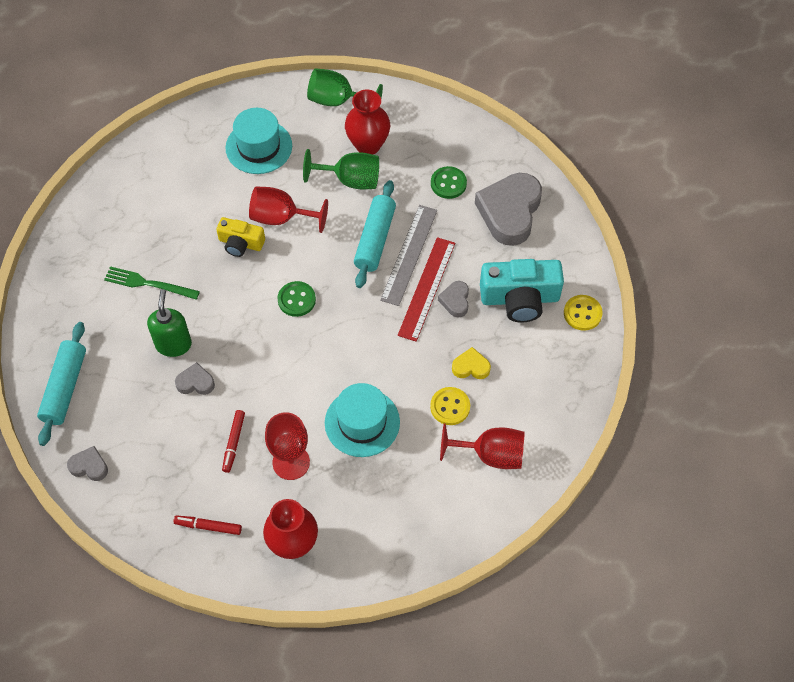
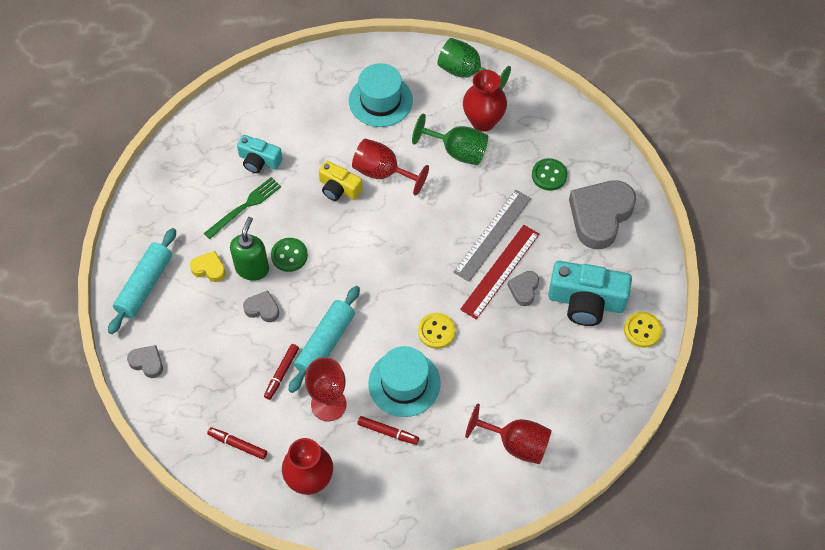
camera: 15 degrees right, 0 degrees up
green fork [104,266,200,300] -> green fork turned 105 degrees clockwise [204,177,281,239]
green button [277,281,316,317] -> green button moved to [271,238,308,272]
turquoise rolling pin [354,180,396,288] -> turquoise rolling pin moved to [288,286,360,393]
yellow button [430,387,470,425] -> yellow button moved to [418,313,456,349]
yellow heart [452,347,491,379] -> yellow heart moved to [190,251,226,282]
none -> turquoise camera [237,135,283,173]
none -> red marker [357,416,419,445]

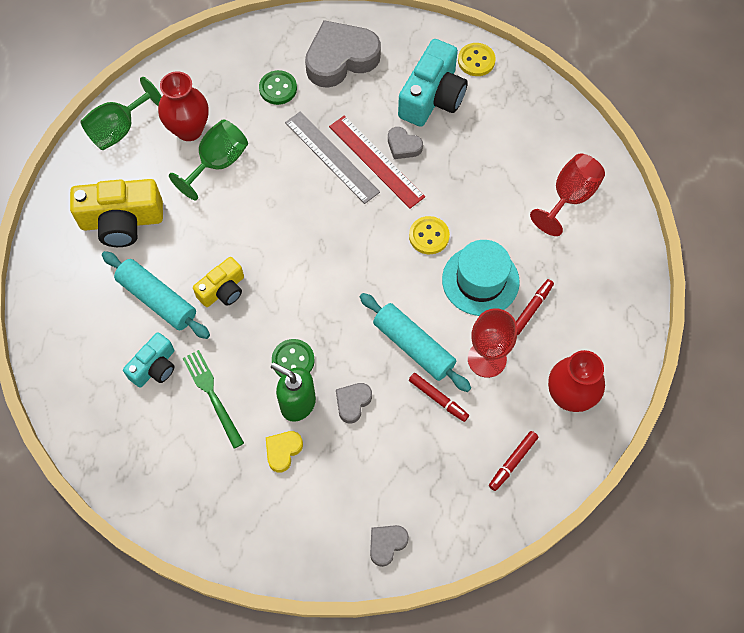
camera: 75 degrees left, 5 degrees up
turquoise rolling pin [108,228,176,334] -> turquoise rolling pin moved to [102,251,210,339]
turquoise hat [349,63,413,127] -> yellow camera [70,179,163,247]
red goblet [352,139,429,196] -> none
grey heart [569,180,636,249] -> grey heart turned 105 degrees clockwise [305,20,381,88]

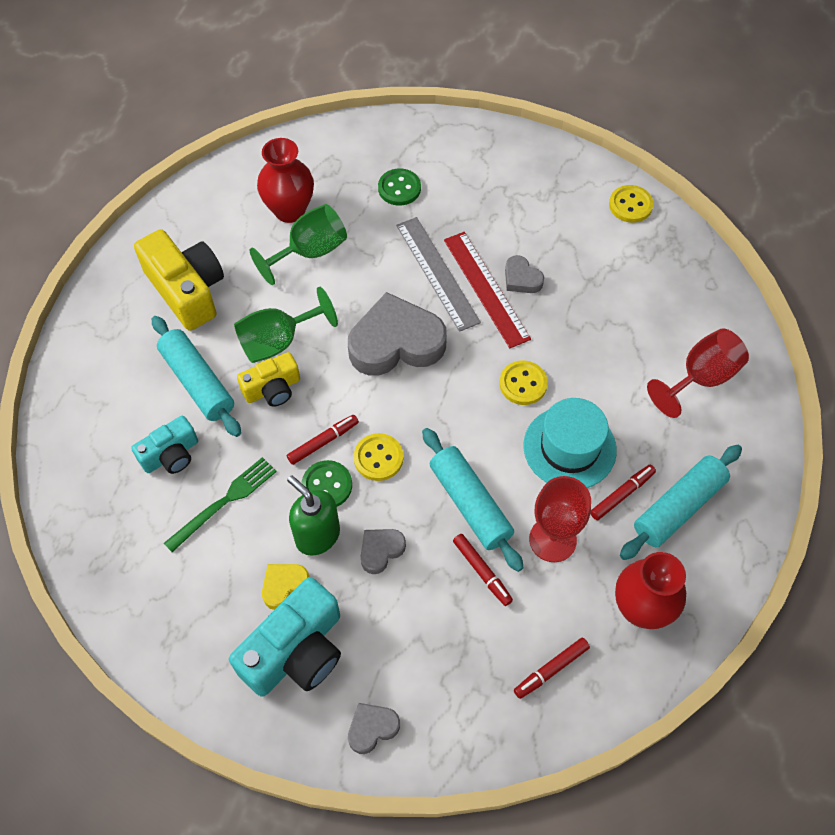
camera: 15 degrees right, 5 degrees down
yellow camera [70,179,163,247] -> yellow camera turned 135 degrees counterclockwise [134,229,224,331]
green goblet [80,77,162,150] -> green goblet moved to [234,287,338,363]
green fork [183,350,244,448] -> green fork turned 60 degrees clockwise [164,457,277,552]
grey heart [305,20,381,88] -> grey heart moved to [348,292,447,376]
turquoise camera [398,39,468,127] -> turquoise camera moved to [229,577,341,697]
none -> red marker [287,415,359,465]
none -> yellow button [354,433,403,481]
none -> turquoise rolling pin [620,445,742,560]

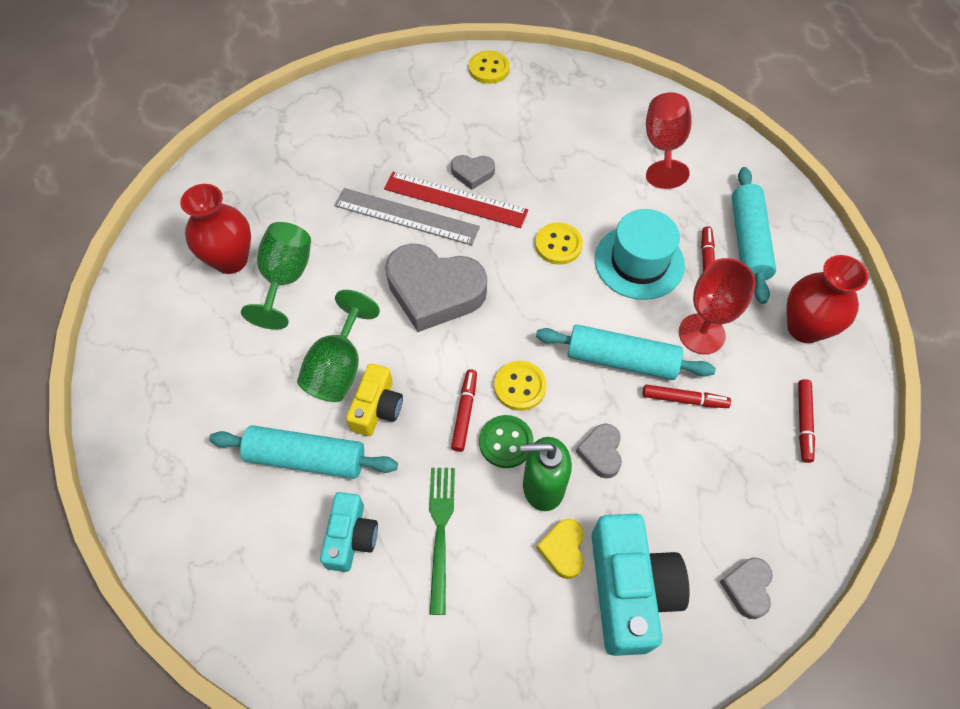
camera: 45 degrees left, 0 degrees up
yellow camera [134,229,224,331] -> none
grey heart [348,292,447,376] -> grey heart turned 105 degrees counterclockwise [385,244,487,332]
green button [378,168,421,206] -> none

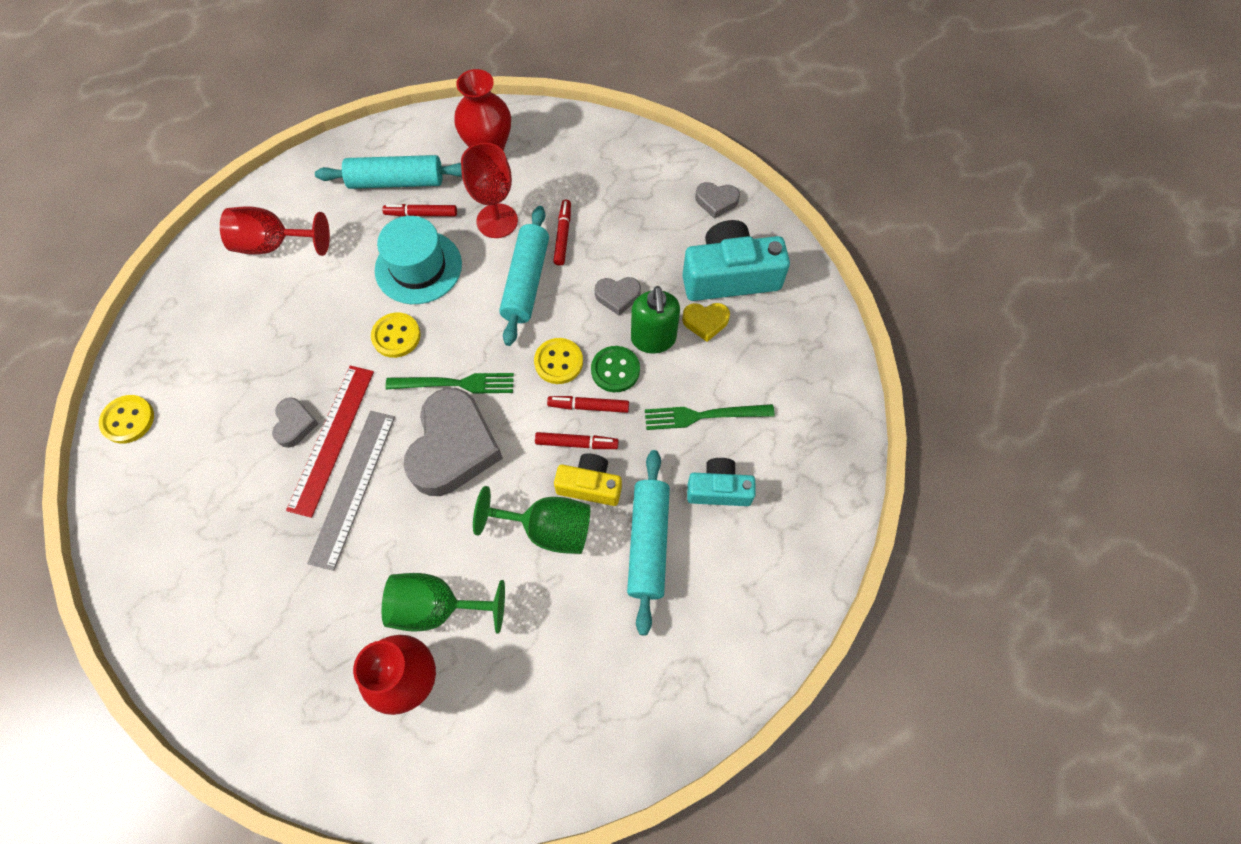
camera: 95 degrees left, 5 degrees up
red marker [798,379,815,463] -> red marker moved to [535,432,619,449]
none -> green fork [386,373,514,393]

